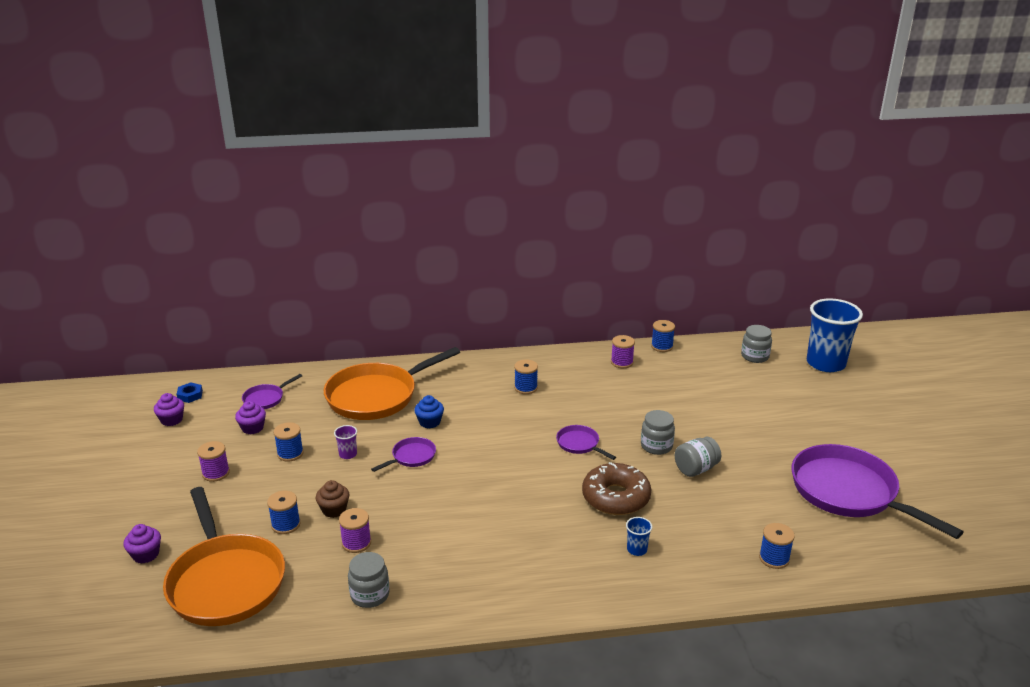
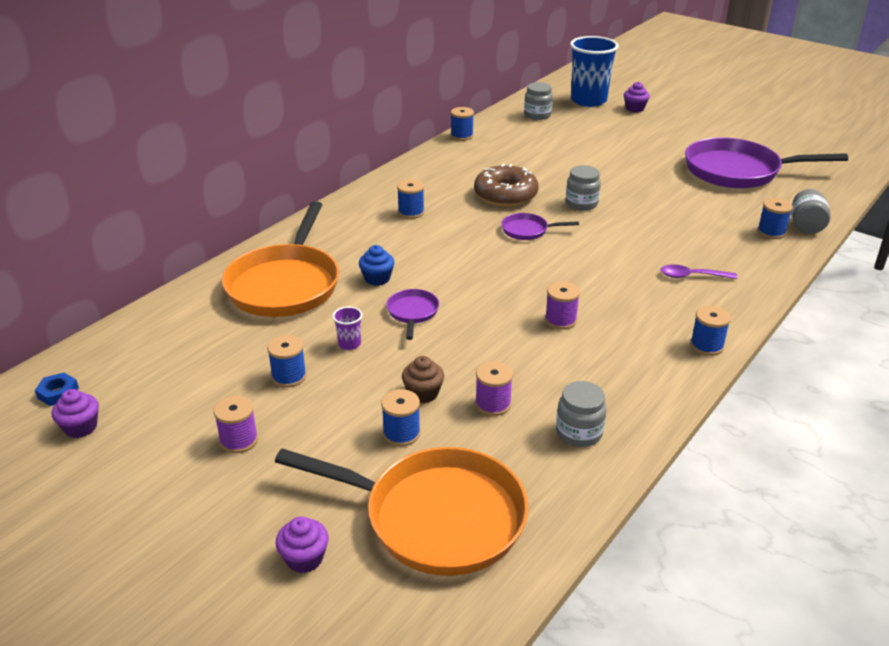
camera: 45 degrees left, 5 degrees up
purple cupcake [235,401,266,434] -> purple cupcake moved to [624,82,650,112]
purple pan [242,374,302,409] -> none
brown donut [582,462,651,515] -> brown donut moved to [474,164,539,207]
purple spool [611,335,635,368] -> purple spool moved to [545,281,580,330]
blue cup [626,517,652,556] -> purple spoon [661,264,737,279]
grey jar [675,437,721,477] -> grey jar moved to [791,189,831,234]
none -> blue spool [690,306,731,356]

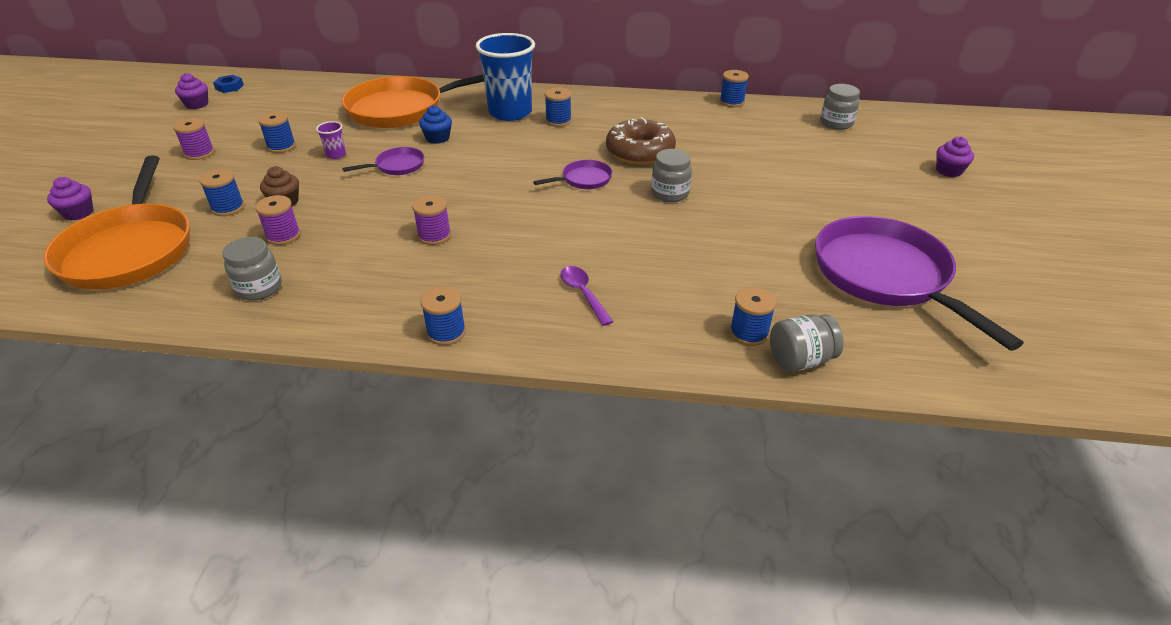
camera: 60 degrees right, 5 degrees up
purple pan [501,213,579,240] -> purple pan turned 90 degrees clockwise [533,160,612,189]
blue cup [570,36,619,107] -> blue cup moved to [475,33,535,121]

